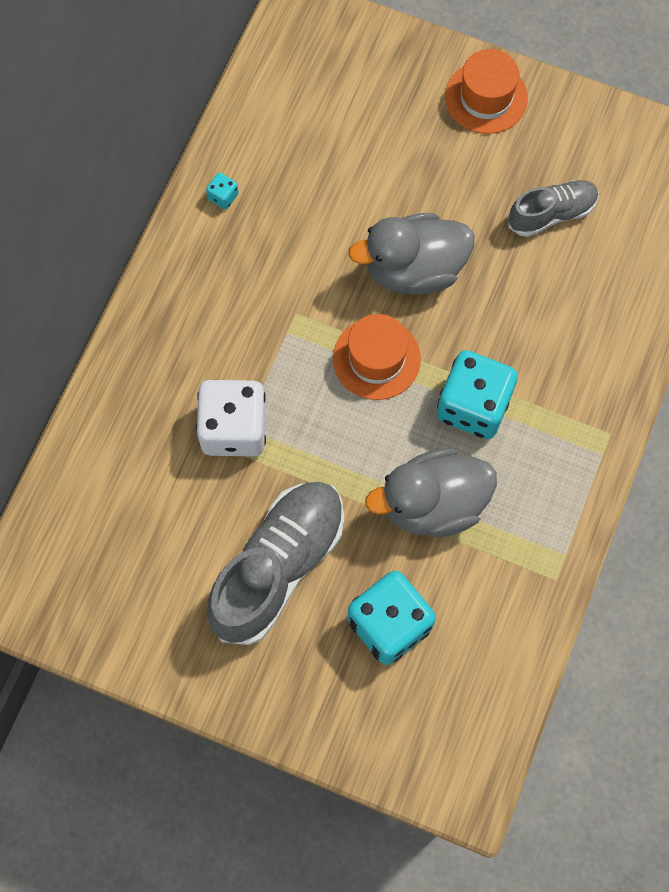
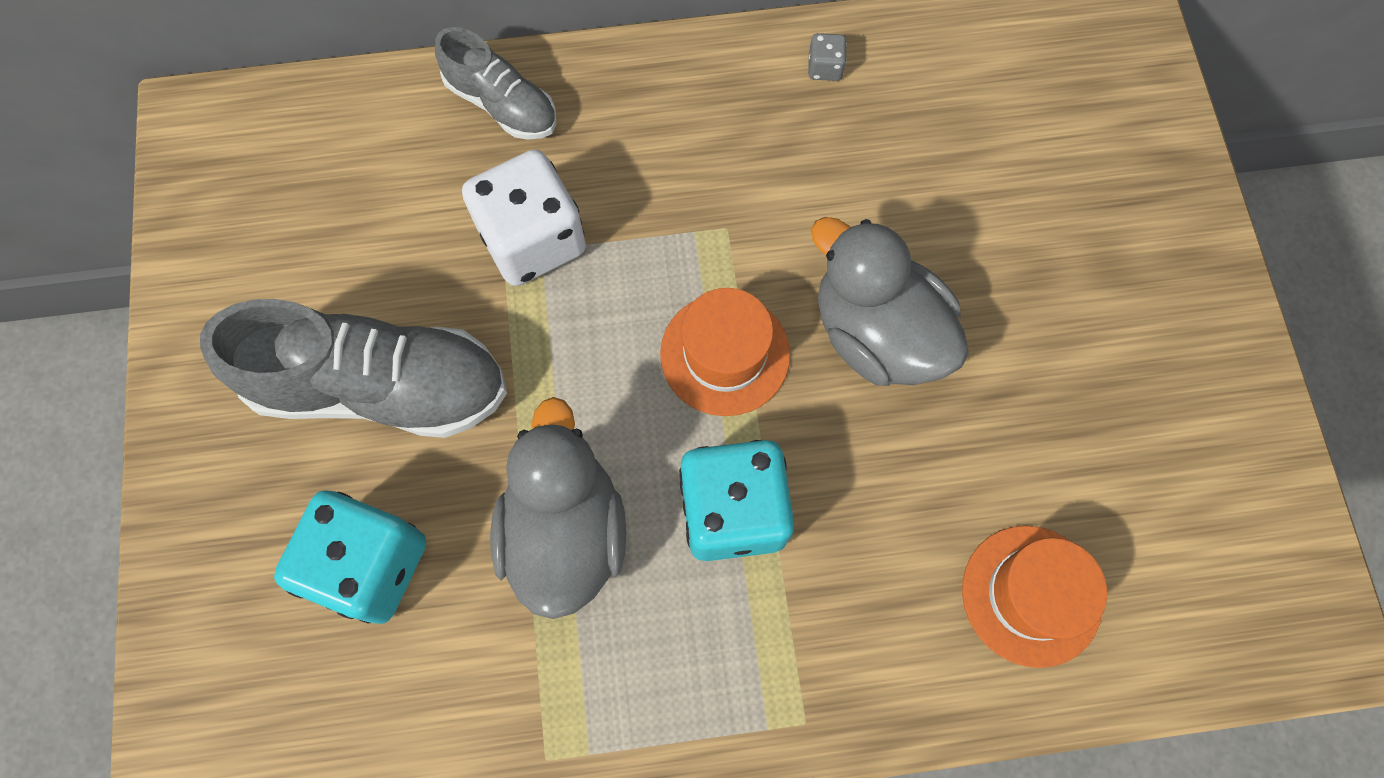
camera: 60 degrees right, 0 degrees up
turquoise dice [206,173,239,209] -> grey dice [808,33,847,81]
grey duck [365,448,497,537] -> grey duck turned 45 degrees clockwise [490,397,626,619]
orange hat [445,49,528,134] -> orange hat moved to [962,526,1107,668]
grey shoe [508,180,599,237] -> grey shoe moved to [435,27,556,140]

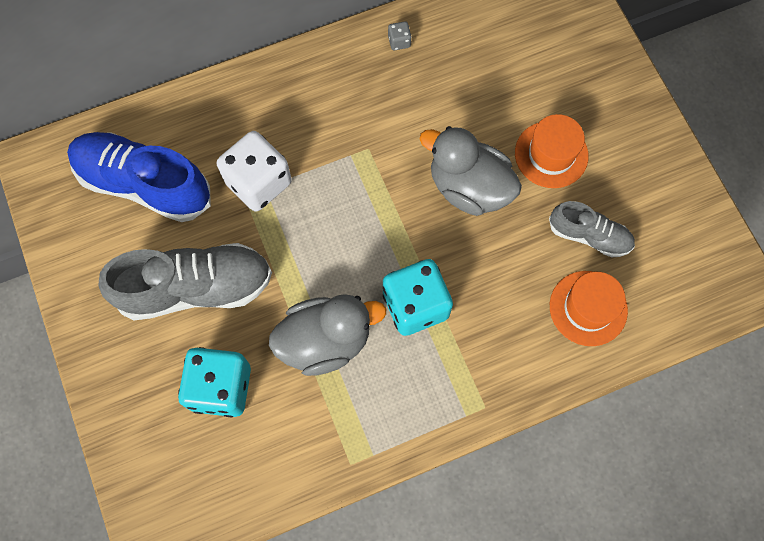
camera: 15 degrees left, 0 degrees up
grey shoe [435,27,556,140] -> grey shoe moved to [549,201,635,257]
grey duck [490,397,626,619] -> grey duck turned 90 degrees clockwise [269,294,386,376]
orange hat [660,288,790,416] -> orange hat moved to [515,114,588,188]
none -> blue shoe [67,132,211,222]

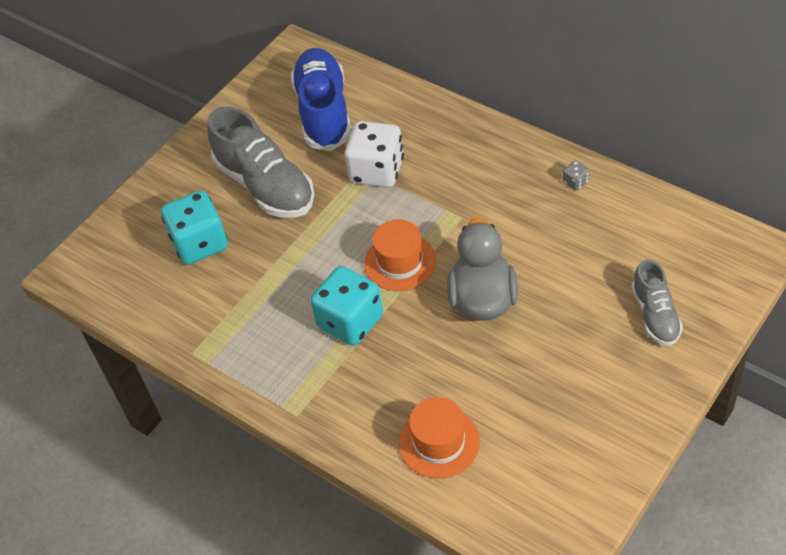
camera: 65 degrees right, 20 degrees down
grey duck [269,294,386,376] -> none
orange hat [515,114,588,188] -> orange hat moved to [364,220,436,291]
grey shoe [549,201,635,257] -> grey shoe moved to [631,259,683,346]

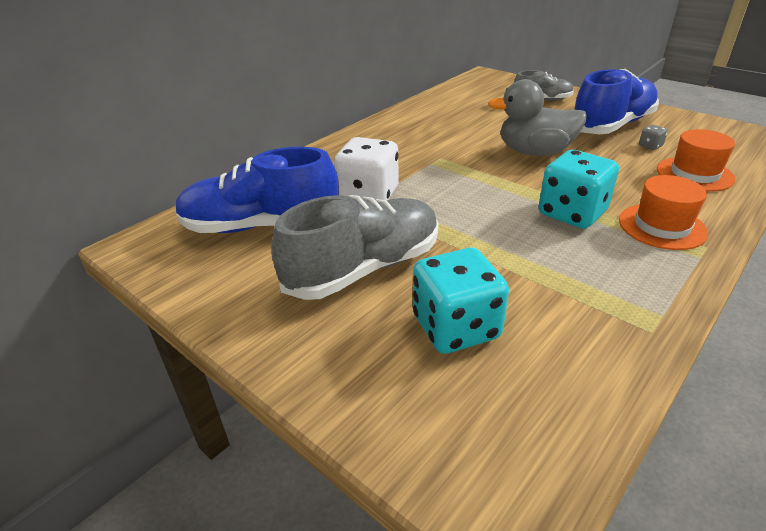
camera: 90 degrees left, 15 degrees down
orange hat [364,220,436,291] -> orange hat moved to [619,175,708,250]
grey dice [563,160,589,191] -> grey dice moved to [639,125,668,150]
none -> blue shoe [575,69,659,134]

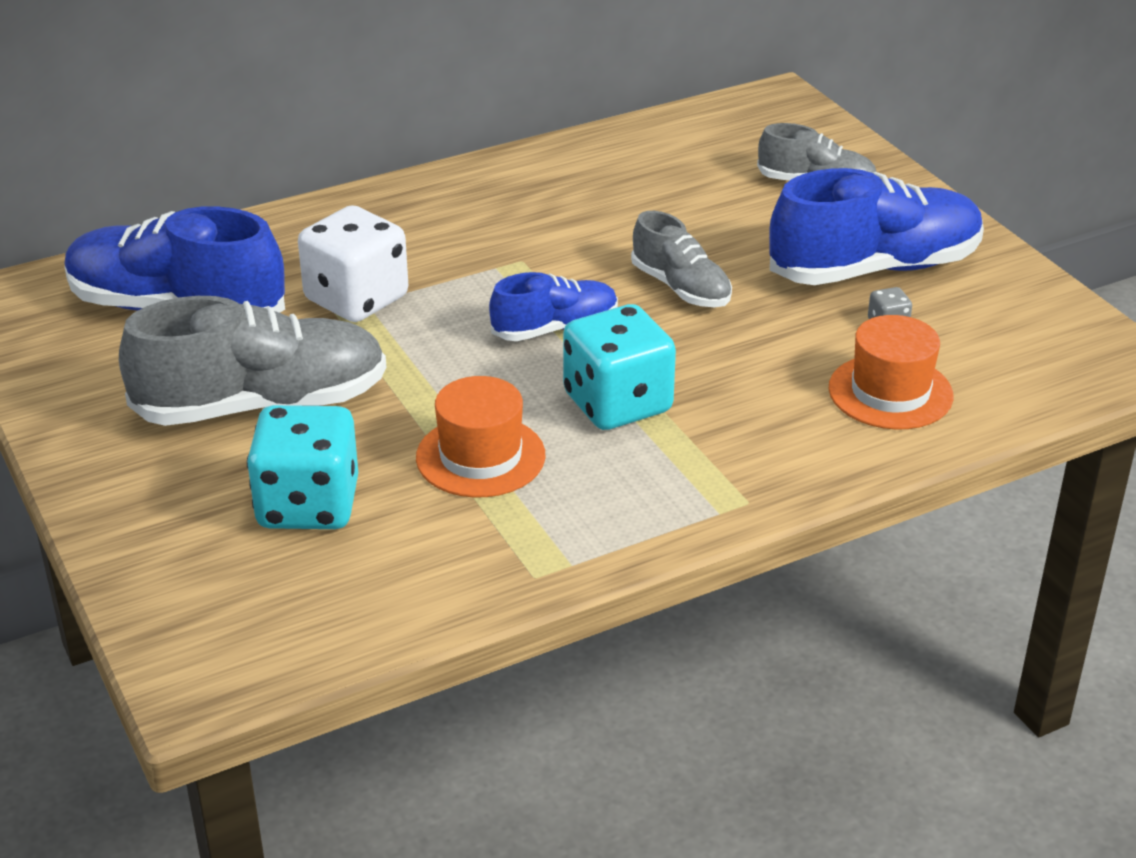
camera: 20 degrees right, 0 degrees up
grey duck [488,79,587,156] -> grey shoe [631,211,732,307]
orange hat [619,175,708,250] -> orange hat moved to [416,376,545,498]
none -> blue shoe [489,272,618,341]

